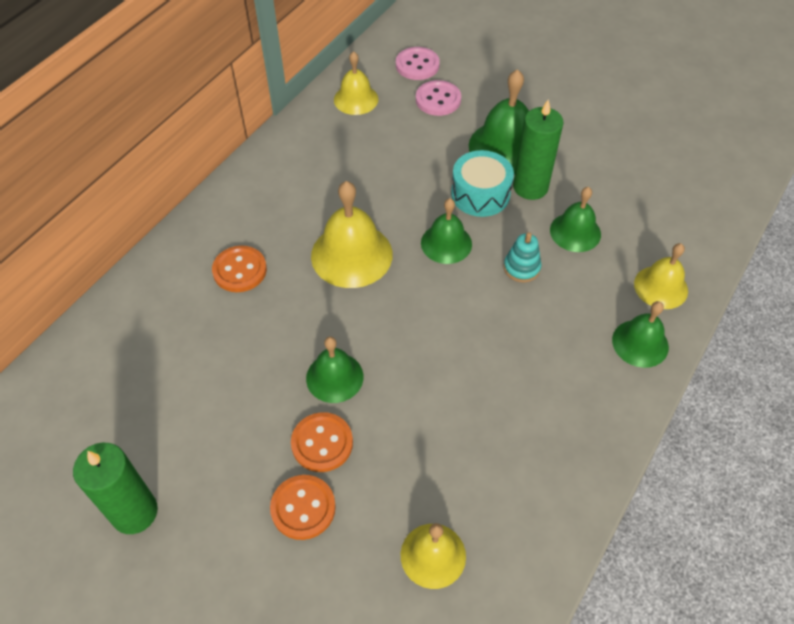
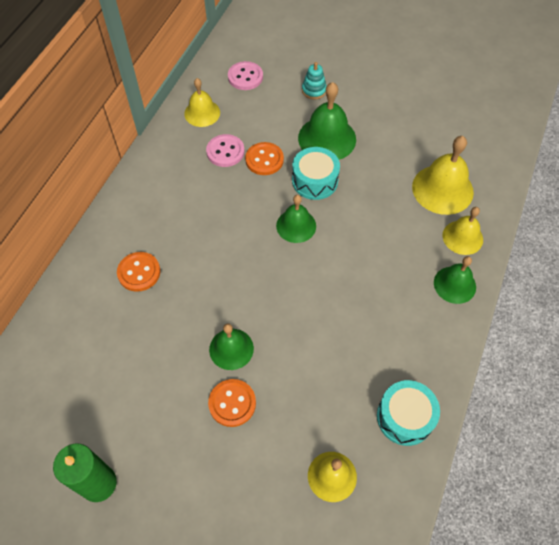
camera: 10 degrees left, 5 degrees up
orange button [270,475,336,540] -> orange button moved to [245,142,284,175]
yellow bell [311,181,393,288] -> yellow bell moved to [412,136,474,215]
pink button [416,80,461,116] -> pink button moved to [206,134,245,167]
turquoise stacking toy [504,232,541,283] -> turquoise stacking toy moved to [302,62,327,99]
green candle [513,100,563,200] -> none
green bell [550,187,601,252] -> none
none -> turquoise drum [377,380,440,446]

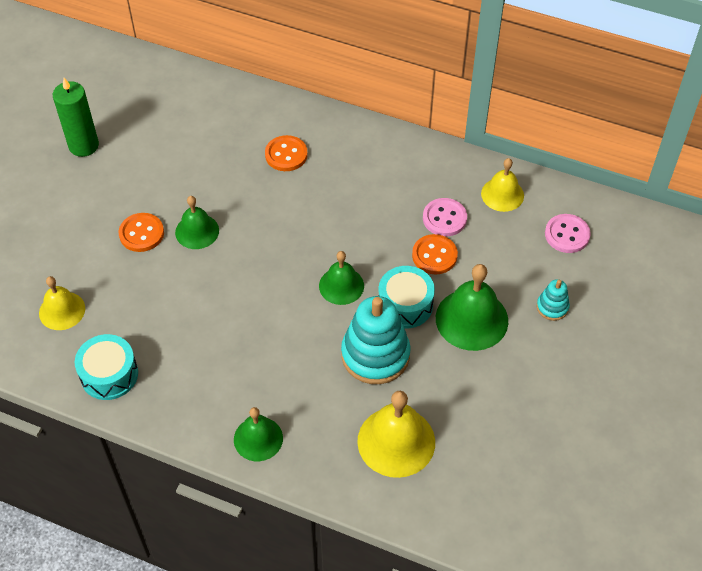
camera: 90 degrees right, 5 degrees down
yellow bell [443,207,483,255] -> none
none -> turquoise stacking toy [341,296,411,384]

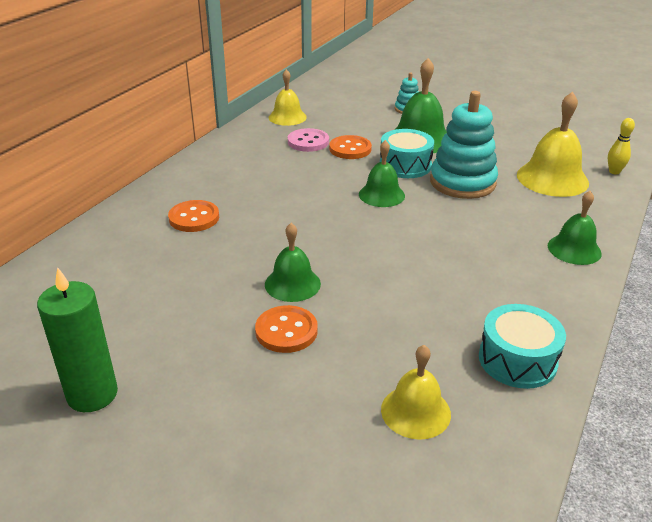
camera: 85 degrees left, 20 degrees down
pink button [545,214,591,253] -> none
none -> yellow bowling pin [608,118,635,175]

